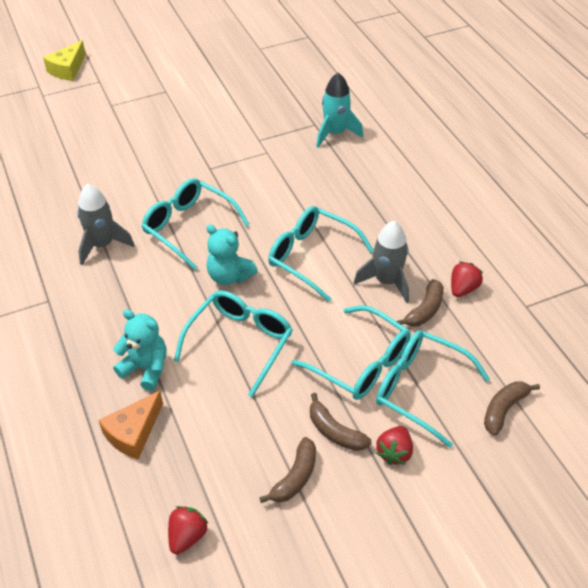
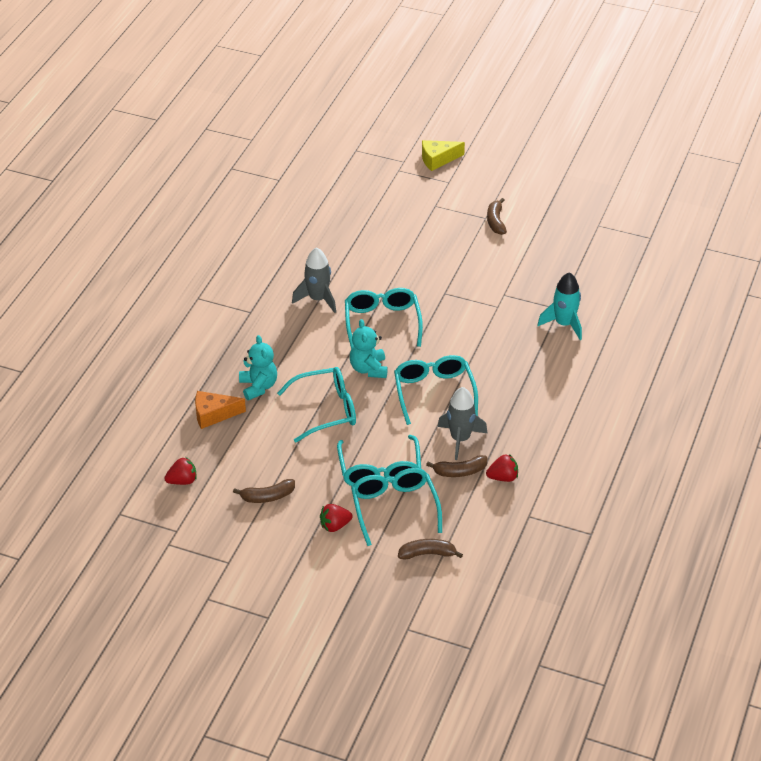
camera: 45 degrees right, 5 degrees down
brown banana [310,393,371,451] -> brown banana moved to [487,198,507,235]

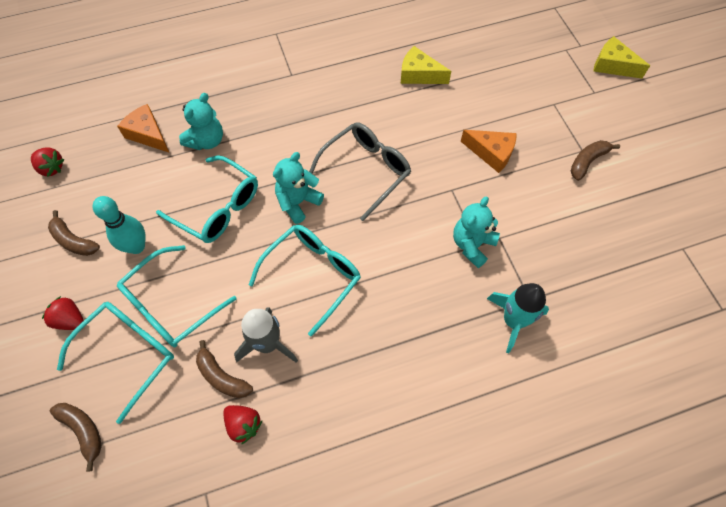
camera: 50 degrees right, 20 degrees up
grey rocket [292,247,336,313] -> none
turquoise glasses [345,288,423,349] -> grey glasses [309,122,411,221]
none -> turquoise bowling pin [93,196,146,254]
none -> yellow cheese [401,46,451,84]
none -> turquoise teddy bear [453,196,500,268]
none -> orange cheese [461,130,517,173]

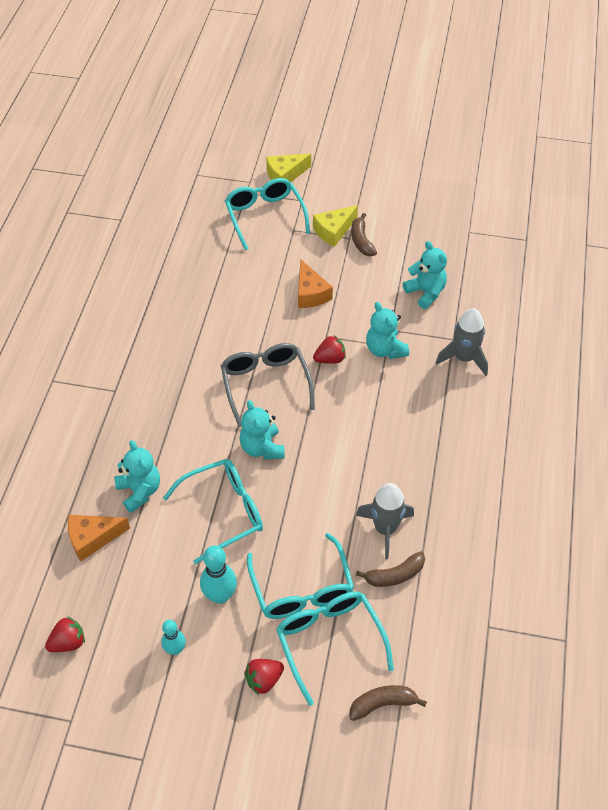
camera: 60 degrees left, 10 degrees down
brown banana [48,210,100,256] -> turquoise bowling pin [161,620,186,655]
red strawberry [223,405,262,445] -> red strawberry moved to [313,335,346,364]
turquoise glasses [249,224,361,337] -> turquoise glasses moved to [225,178,310,250]
yellow cheese [401,46,451,84] -> yellow cheese moved to [313,205,358,247]
orange cheese [461,130,517,173] -> orange cheese turned 105 degrees clockwise [298,259,333,308]
turquoise rocket [487,283,549,353] -> grey rocket [436,308,488,376]
none -> turquoise teddy bear [403,241,447,309]

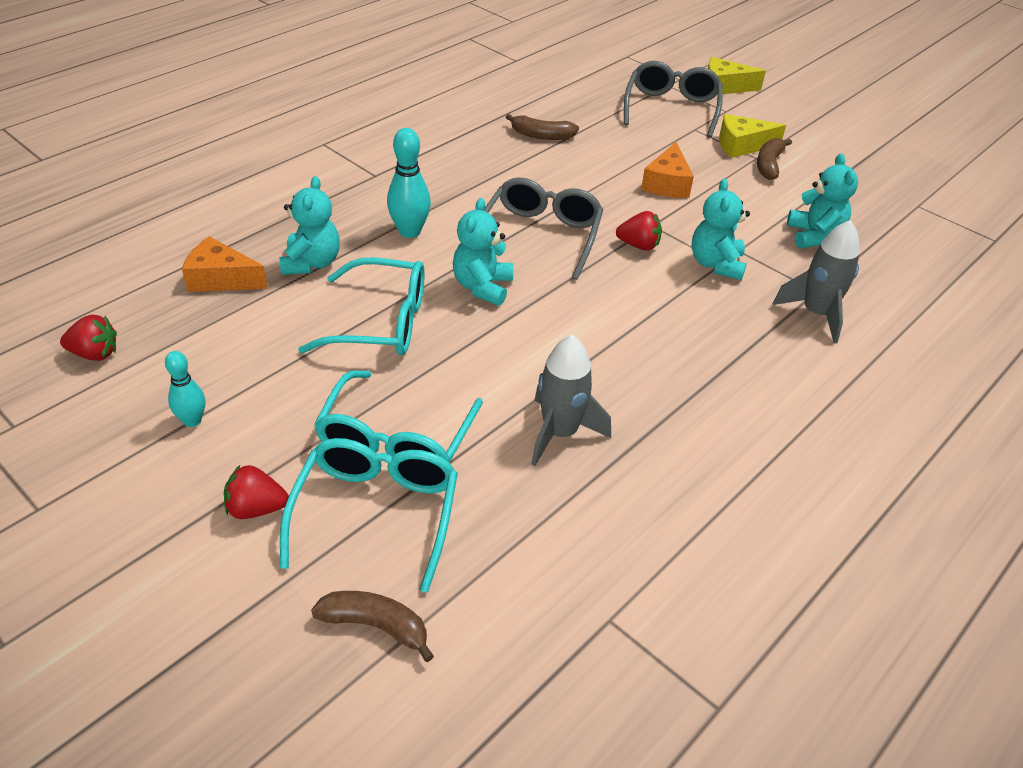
camera: 30 degrees right, 10 degrees down
turquoise bowling pin [200,545,237,604] -> turquoise bowling pin moved to [387,128,431,238]
turquoise glasses [225,178,310,250] -> grey glasses [624,61,723,138]
brown banana [356,551,425,587] -> brown banana moved to [506,114,579,140]

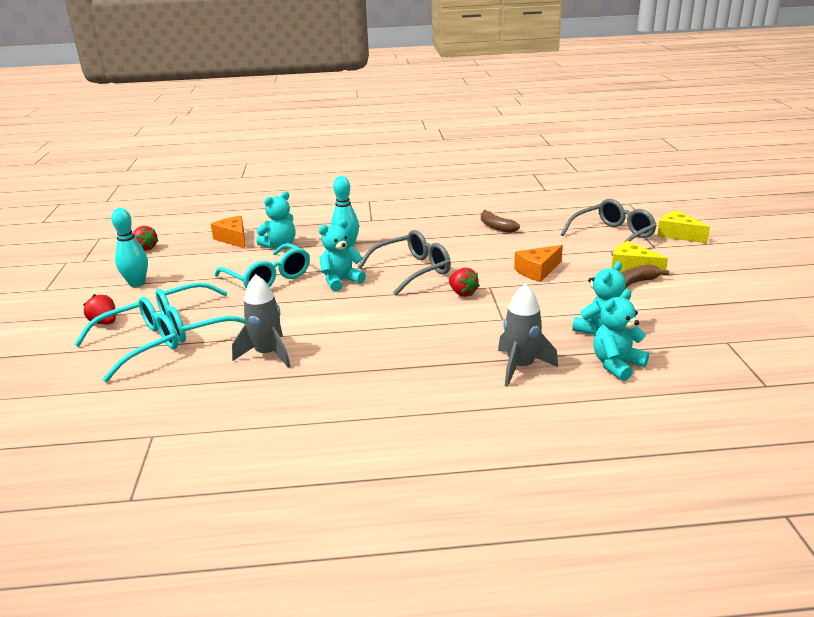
camera: 45 degrees right, 15 degrees down
turquoise bowling pin [165,351,205,427] -> turquoise bowling pin [111,208,148,287], size x1.56
brown banana [311,591,434,662] -> none
turquoise teddy bear [692,179,750,280] -> turquoise teddy bear moved to [593,289,649,381]

